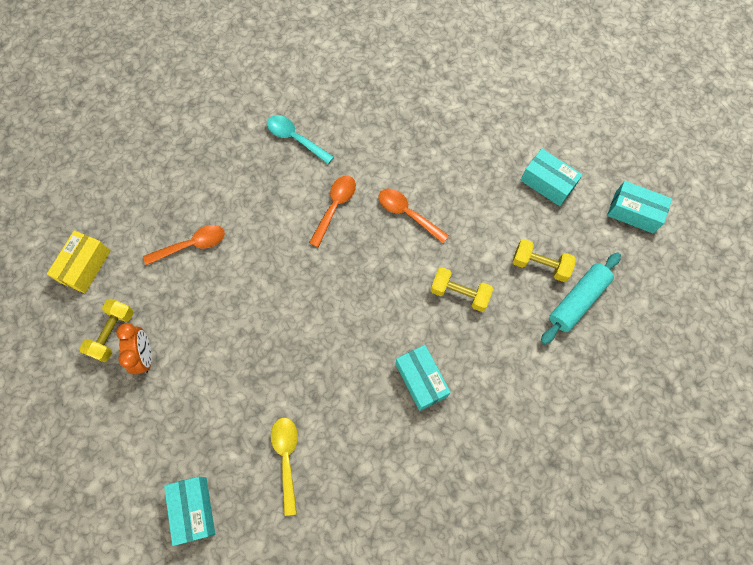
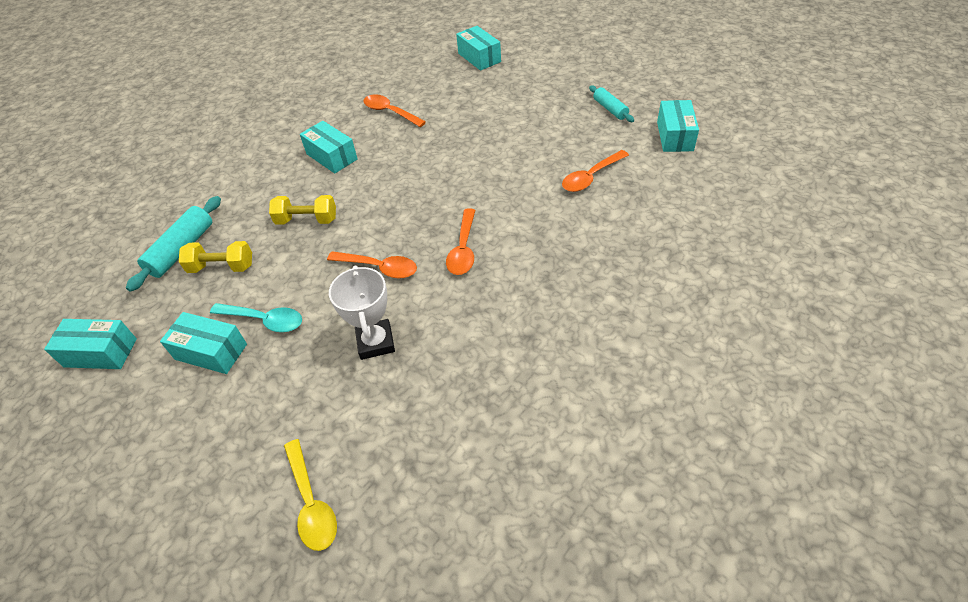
camera: 165 degrees right, 20 degrees down
yellow box [47,231,111,293] -> turquoise box [657,100,699,152]
yellow dumbbell [79,299,134,362] -> turquoise rolling pin [589,85,634,122]
orange clock [116,323,152,375] -> none
turquoise spoon [267,115,334,164] -> turquoise spoon moved to [210,303,302,332]
yellow spoon [271,418,298,516] -> yellow spoon moved to [284,439,337,551]
none -> white trophy [329,265,395,360]
none -> orange spoon [363,94,426,127]

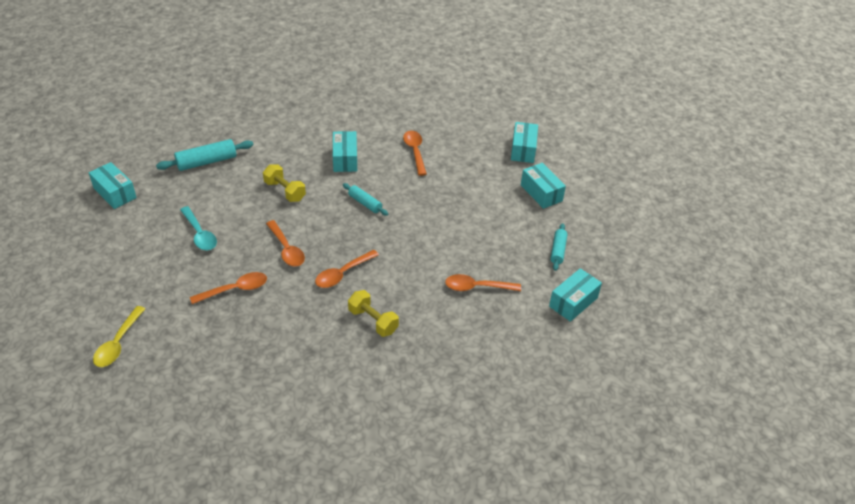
camera: 35 degrees right, 5 degrees down
turquoise box [160,312,247,374] -> turquoise box moved to [521,163,566,209]
yellow dumbbell [179,241,252,273] -> yellow dumbbell moved to [348,290,399,337]
white trophy [329,265,395,360] -> orange spoon [190,272,267,304]
none -> turquoise rolling pin [343,183,388,216]

